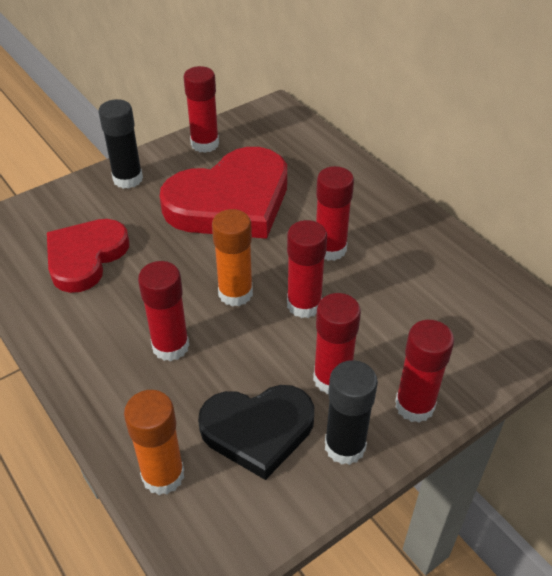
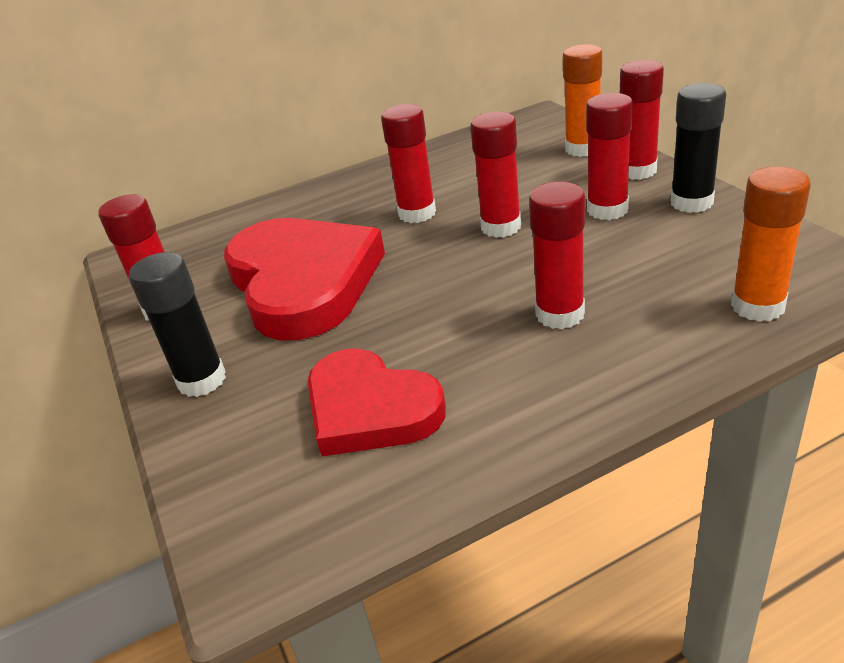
camera: 75 degrees left, 10 degrees down
black heart [198,385,314,480] -> none
orange glue stick [212,209,253,307] -> orange glue stick moved to [563,44,602,157]

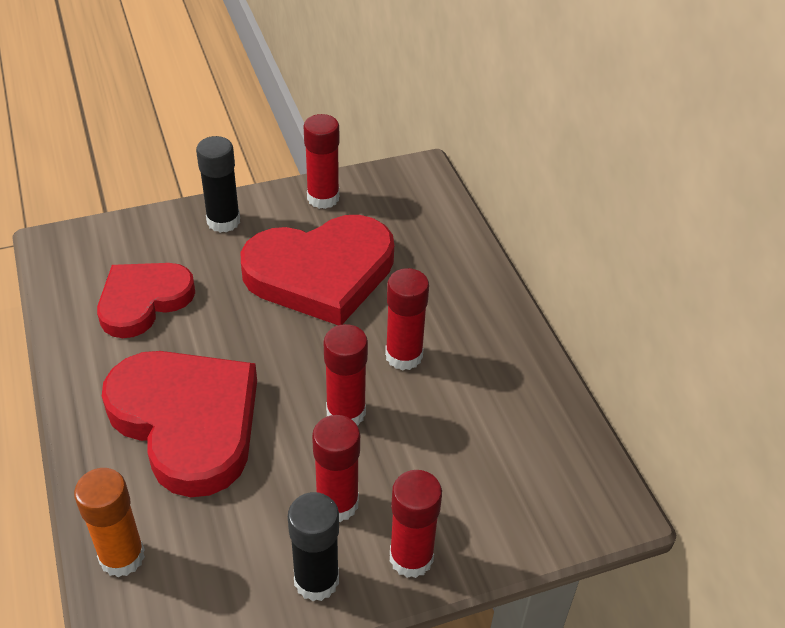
camera: 90 degrees right, 10 degrees up
red glue stick [529,182,585,329] -> red heart [102,351,257,497]
orange glue stick [563,44,602,157] -> none

